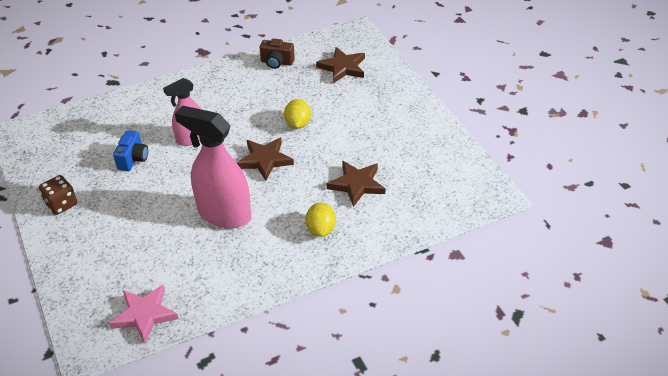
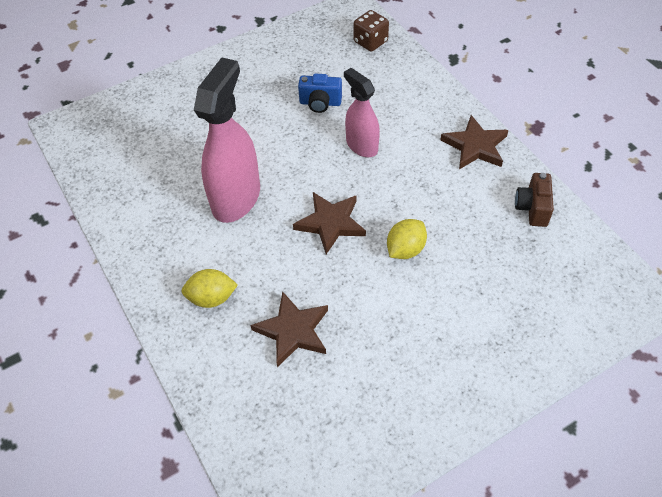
camera: 85 degrees right, 10 degrees up
brown dice [39,175,77,215] -> brown dice moved to [354,10,389,51]
pink star [109,285,179,343] -> none
yellow lemon [284,99,311,129] -> yellow lemon turned 45 degrees counterclockwise [387,219,427,259]
brown star [316,47,365,84] -> brown star moved to [440,115,509,169]

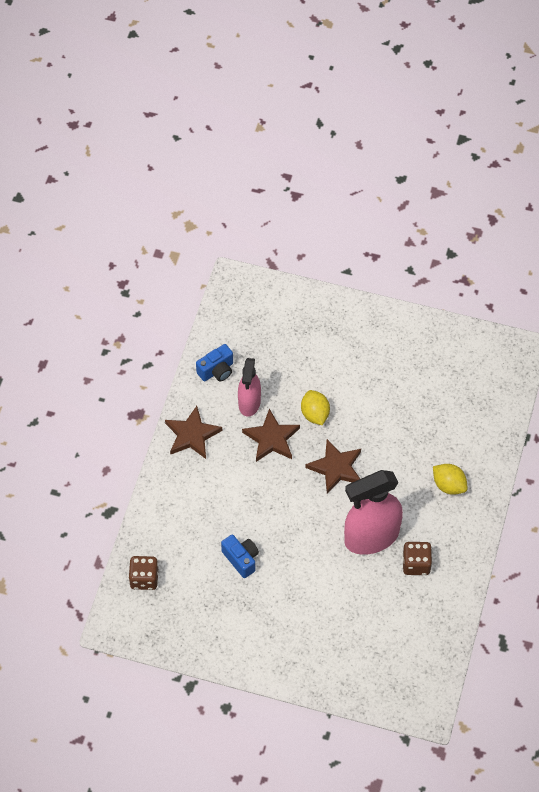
camera: 135 degrees left, 5 degrees up
brown star [251,291,328,367] -> brown star moved to [242,409,300,462]
pink spray bottle [344,68,380,157] -> pink spray bottle moved to [238,358,261,417]
yellow lemon [387,219,427,259] -> yellow lemon turned 75 degrees clockwise [301,390,330,425]
brown camera [515,173,554,227] -> blue camera [196,344,233,382]
none -> brown dice [402,542,432,575]

